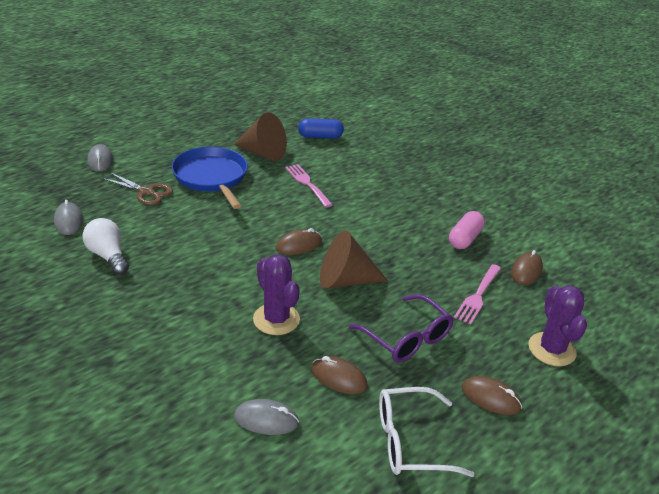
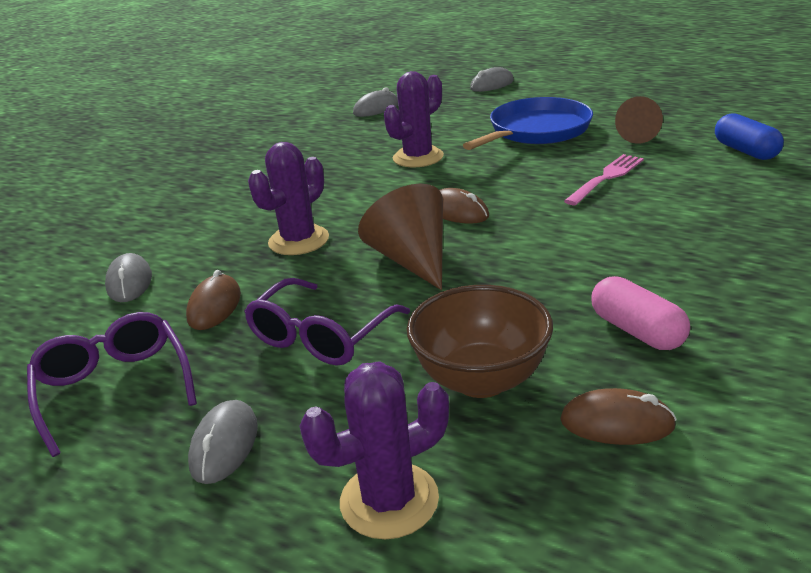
camera: 75 degrees right, 5 degrees down
white light bulb [83,218,129,275] -> none
brown scissors [102,172,173,205] -> none
brown cone [234,112,287,161] -> brown cone [615,96,663,144], size x0.63
white glasses [379,387,475,477] -> purple glasses [27,312,197,457]
pink capsule [449,211,485,249] -> pink capsule turned 45 degrees clockwise [591,276,690,350]
pink fork [454,264,501,325] -> brown bowl [407,285,553,398]
brown mouse [461,376,522,415] -> grey mouse [188,400,258,484]
none -> purple cactus [384,71,444,167]

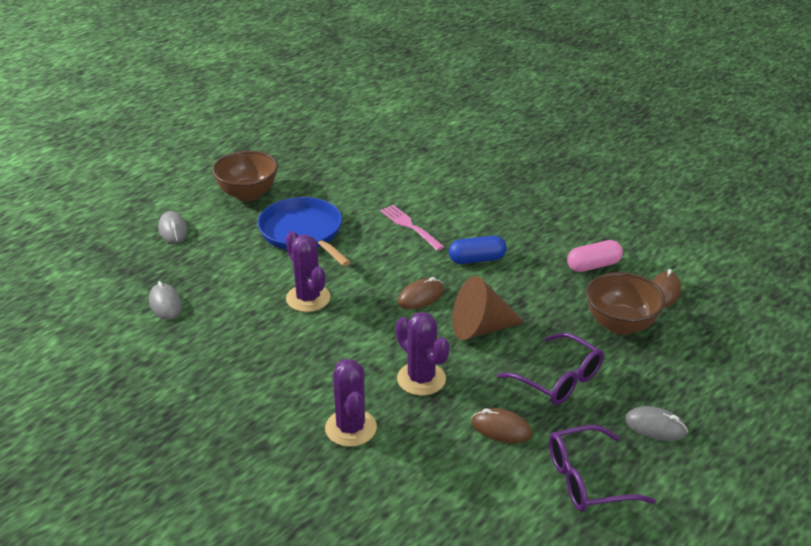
camera: 80 degrees left, 5 degrees up
grey mouse [105,253,152,302] -> none
purple cactus [300,361,449,540] -> purple cactus moved to [325,359,377,447]
brown cone [615,96,663,144] -> none
blue capsule [715,113,784,160] -> blue capsule moved to [449,236,507,264]
none -> brown bowl [212,151,278,202]

